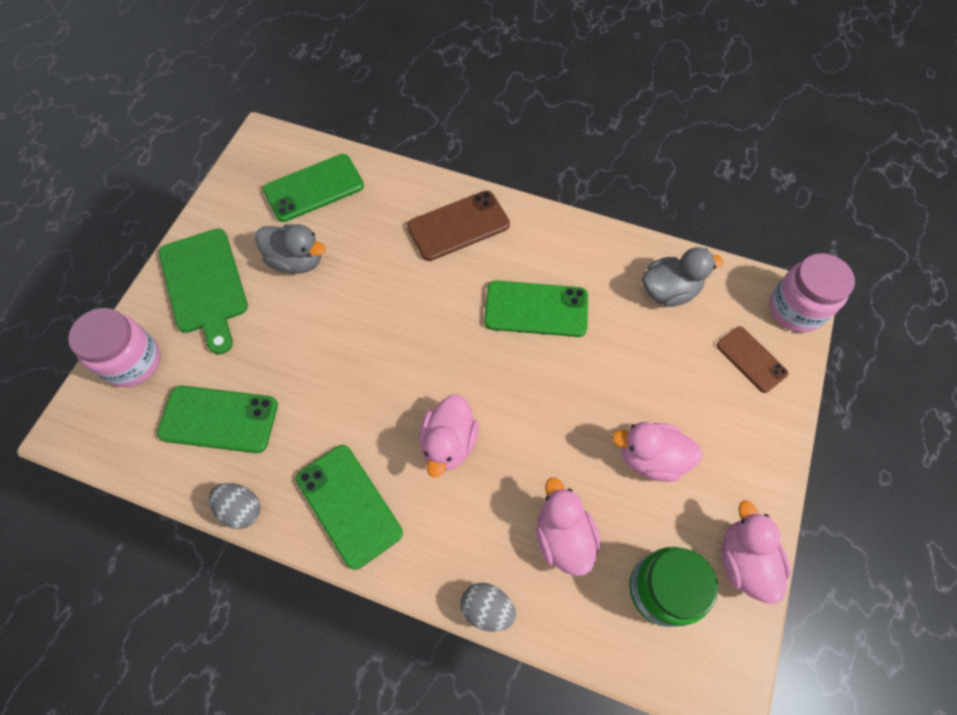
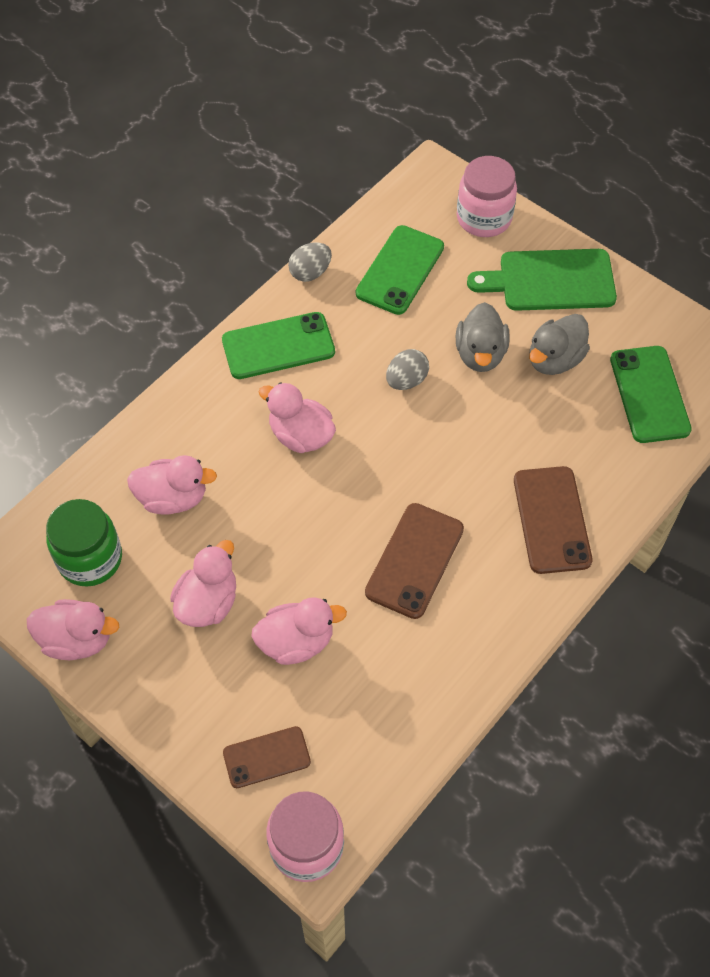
camera: 110 degrees right, 5 degrees down
grey egg [460,583,516,632] -> grey egg moved to [386,349,429,390]
green phone [484,280,588,337] -> brown phone [365,503,464,619]
grey duck [642,247,723,307] -> grey duck moved to [456,302,510,372]
none -> pink duck [251,597,347,665]

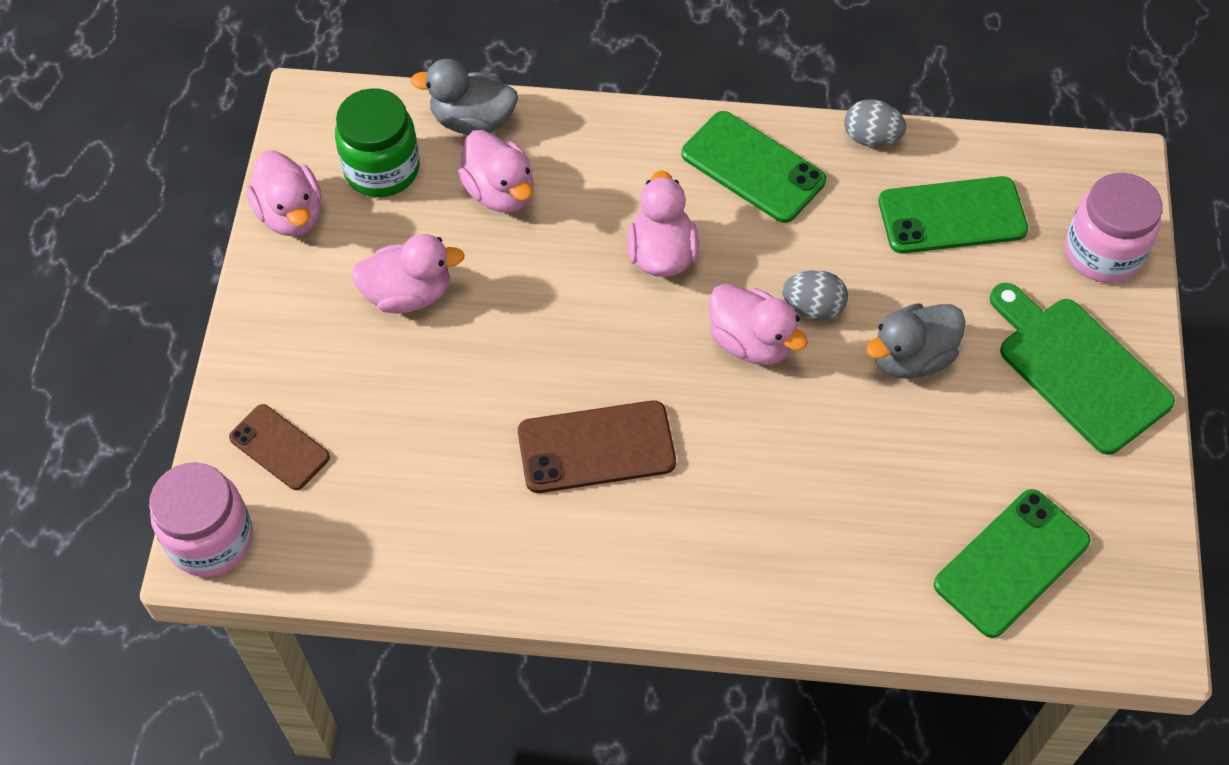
camera: 55 degrees right, 0 degrees up
pink duck [251,597,347,665] -> pink duck moved to [709,284,808,365]
brown phone [514,466,592,574] -> none
grey duck [529,314,590,375] -> grey duck moved to [410,59,518,135]

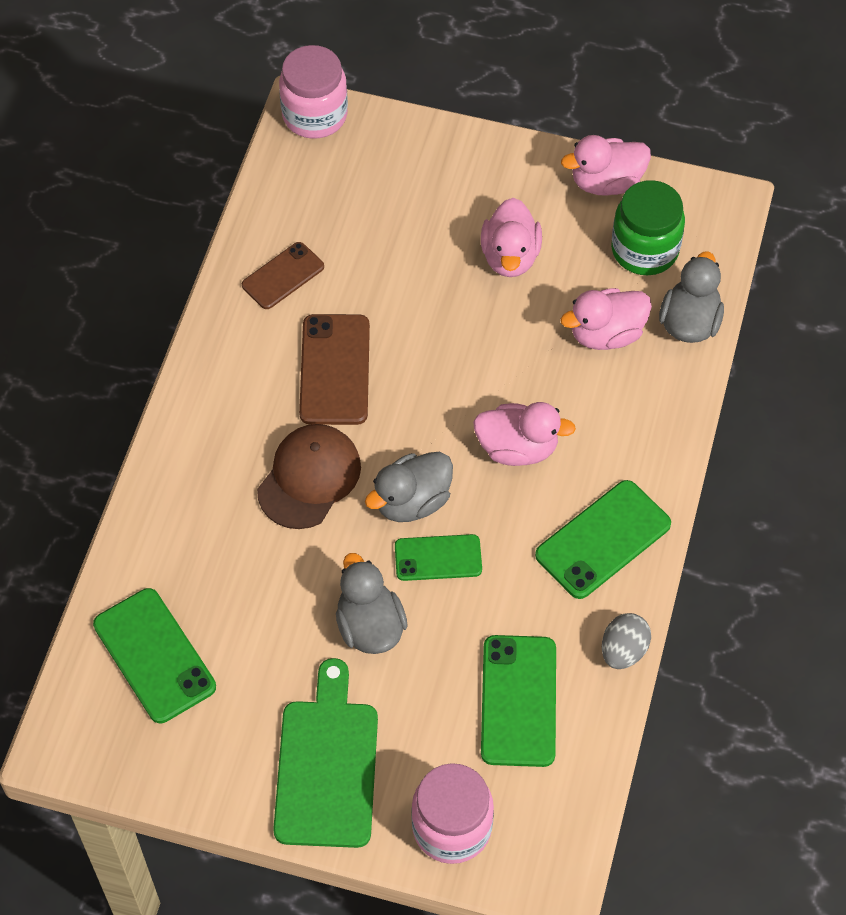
camera: 100 degrees right, 0 degrees up
brown phone [229,404,330,490] -> brown phone moved to [242,242,324,309]
pink duck [709,284,808,365] -> grey duck [365,452,453,522]
grey egg [782,270,848,320] -> green phone [395,534,482,581]
green cutting board [990,283,1175,455] -> green cutting board turned 60 degrees counterclockwise [273,658,378,848]
none -> brown cap [257,424,361,529]

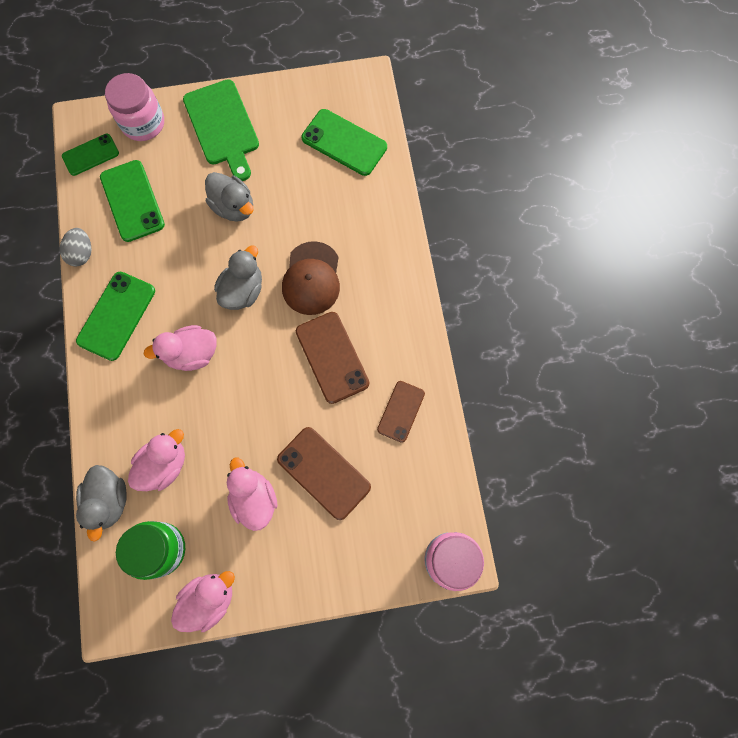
camera: 155 degrees right, 15 degrees up
green phone [395,534,482,581] -> green phone moved to [62,134,119,176]
none -> brown phone [277,427,371,520]

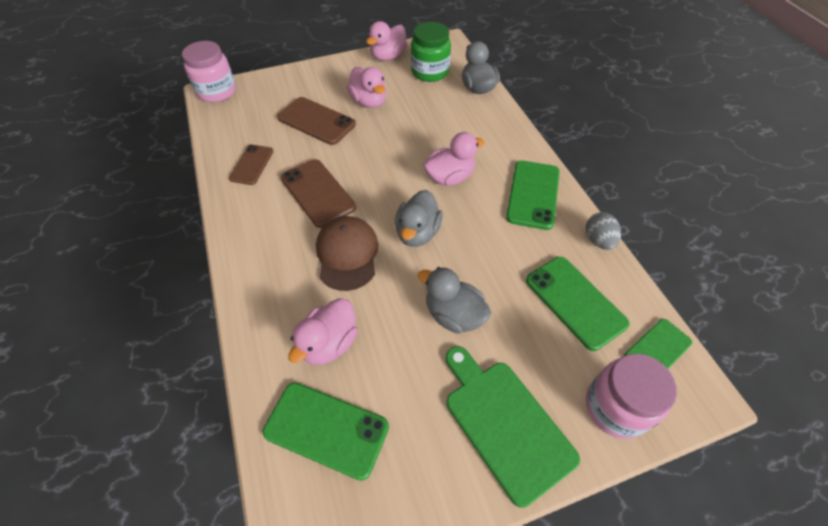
camera: 170 degrees right, 20 degrees down
pink duck [128,429,185,491] -> pink duck moved to [288,298,358,365]

